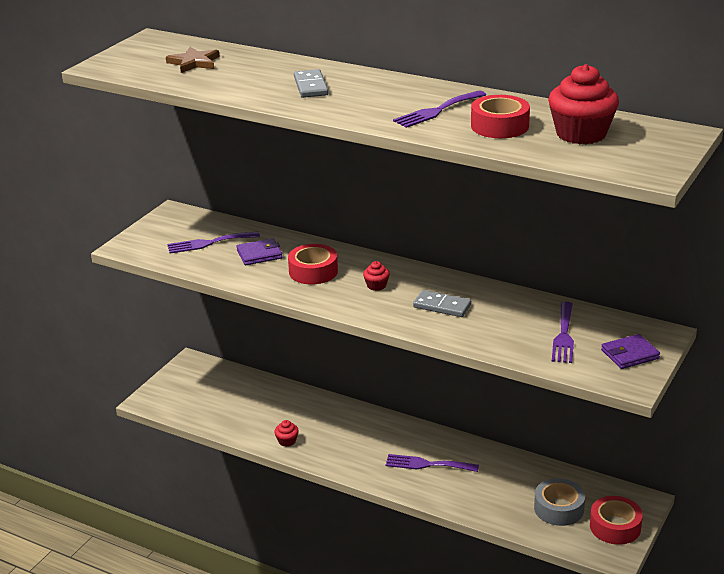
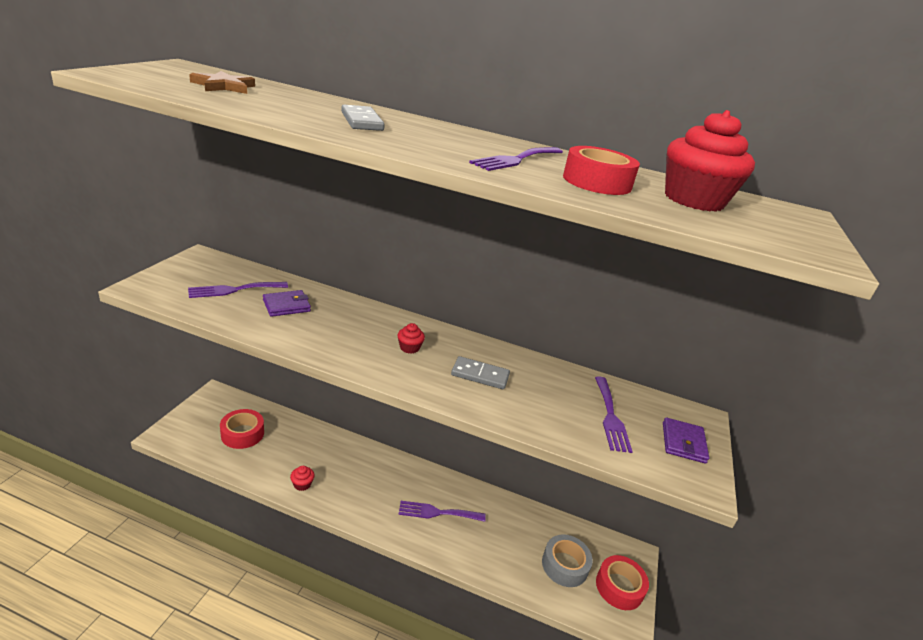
camera: 15 degrees left, 0 degrees up
red tape [288,244,338,284] -> red tape moved to [220,409,264,449]
purple wallet [601,334,660,369] -> purple wallet turned 45 degrees counterclockwise [663,417,709,464]

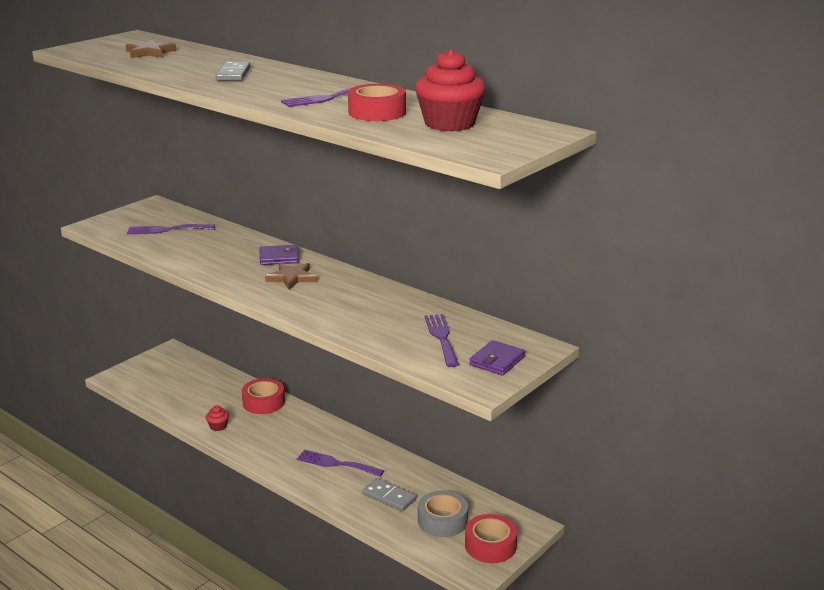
camera: 25 degrees right, 5 degrees down
red tape [220,409,264,449] -> red tape moved to [242,378,285,414]
purple wallet [263,290,311,317] -> purple wallet moved to [259,245,299,265]
red cupcake [397,323,425,354] -> brown star [265,263,317,290]
grey domino [451,356,510,389] -> grey domino moved to [363,478,416,511]
purple fork [595,376,633,453] -> purple fork turned 150 degrees clockwise [424,314,459,367]

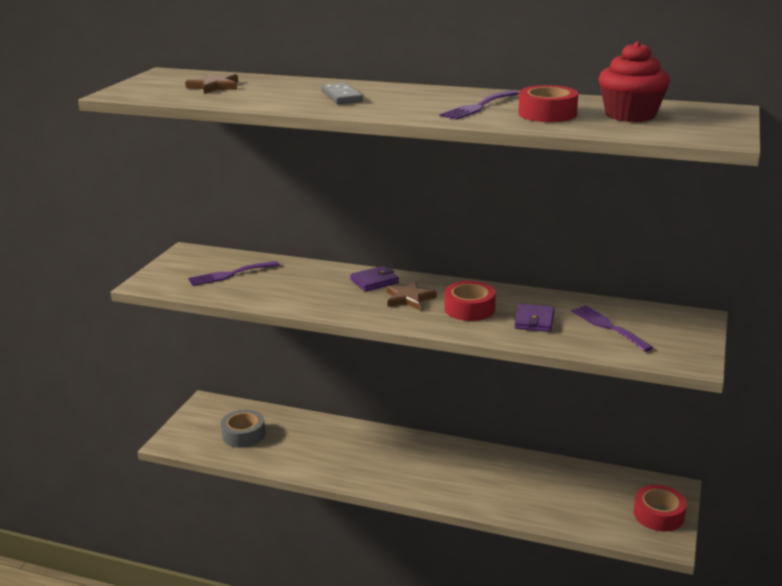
camera: 20 degrees left, 0 degrees up
red cupcake [206,405,229,431] -> none
red tape [242,378,285,414] -> red tape moved to [444,281,496,321]
purple fork [297,450,384,477] -> none
grey domino [363,478,416,511] -> none
grey tape [418,491,468,537] -> grey tape moved to [221,409,265,448]
purple wallet [469,340,525,376] -> purple wallet moved to [514,304,555,332]

